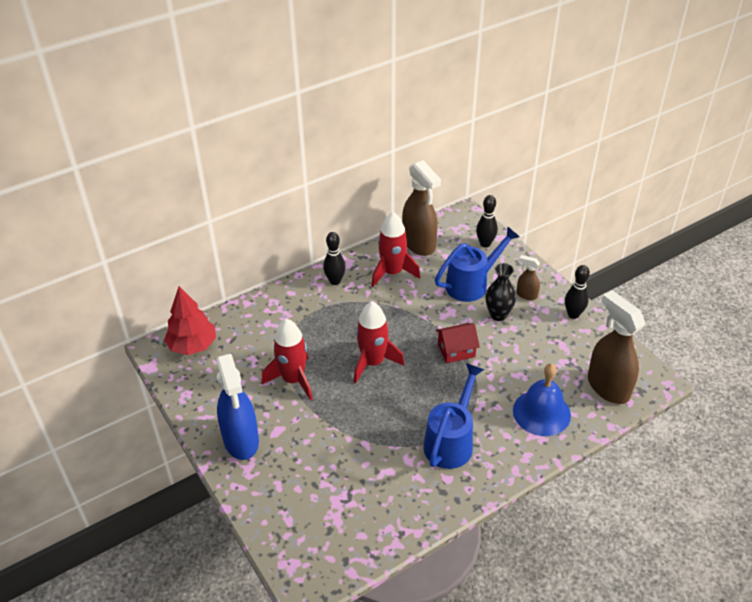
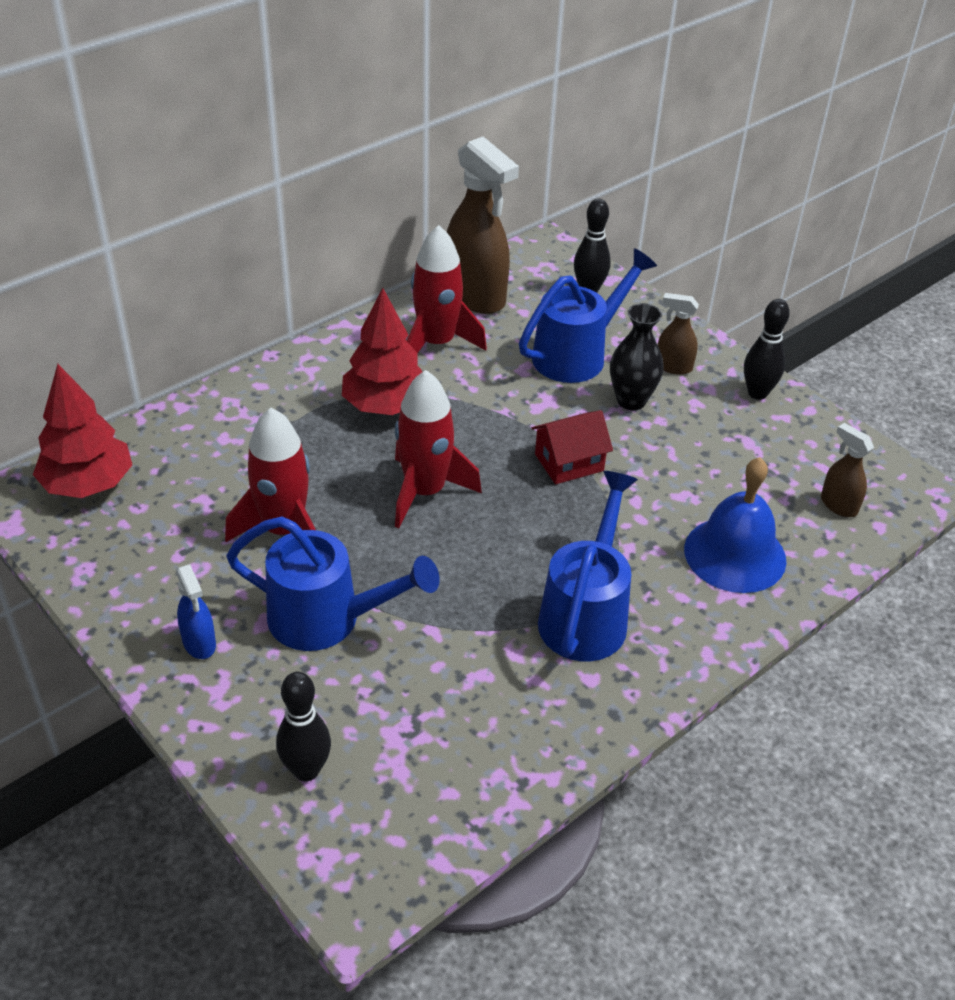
camera: 10 degrees left, 0 degrees up
blue spray bottle [216,353,259,460] -> blue spray bottle [176,564,216,659], size x0.48
black bowling pin [323,232,346,285] -> black bowling pin moved to [276,672,331,781]
brown spray bottle [588,290,646,404] -> brown spray bottle [821,423,874,517], size x0.48
none -> blue watering can [226,516,440,651]
none -> red tree [342,288,422,415]

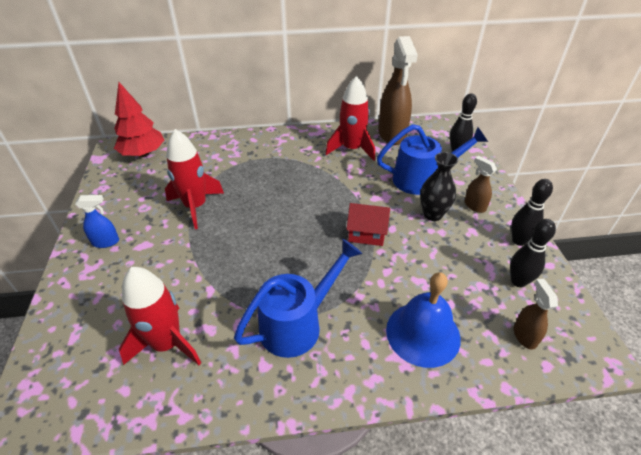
camera: 35 degrees right, 0 degrees up
blue spray bottle [176,564,216,659] -> blue spray bottle turned 105 degrees counterclockwise [75,195,119,248]
blue watering can [226,516,440,651] -> none
black bowling pin [276,672,331,781] -> black bowling pin moved to [510,219,556,287]
red tree [342,288,422,415] -> none
red rocket [395,370,482,528] -> red rocket moved to [119,267,201,365]

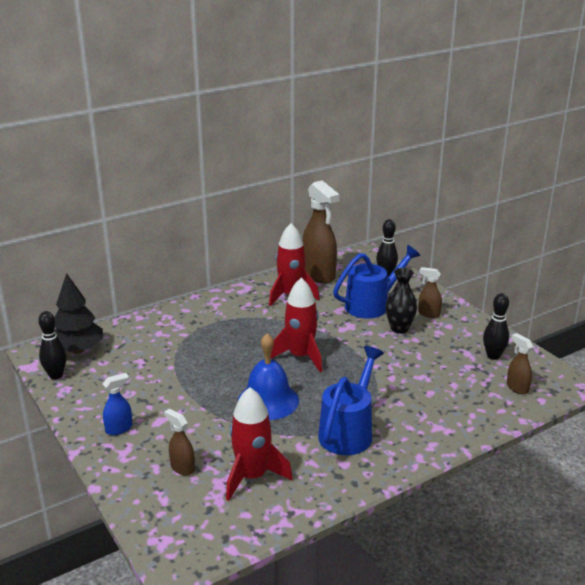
camera: 25 degrees left, 15 degrees down
red tree [114,82,164,157] -> black tree [54,273,103,354]
red rocket [165,129,224,229] -> red rocket moved to [271,278,322,372]
red house [346,203,390,246] -> none
blue bell [386,272,461,368] -> blue bell moved to [238,333,299,420]
black bowling pin [511,179,553,246] -> black bowling pin moved to [39,311,67,380]
none -> brown spray bottle [164,409,195,475]

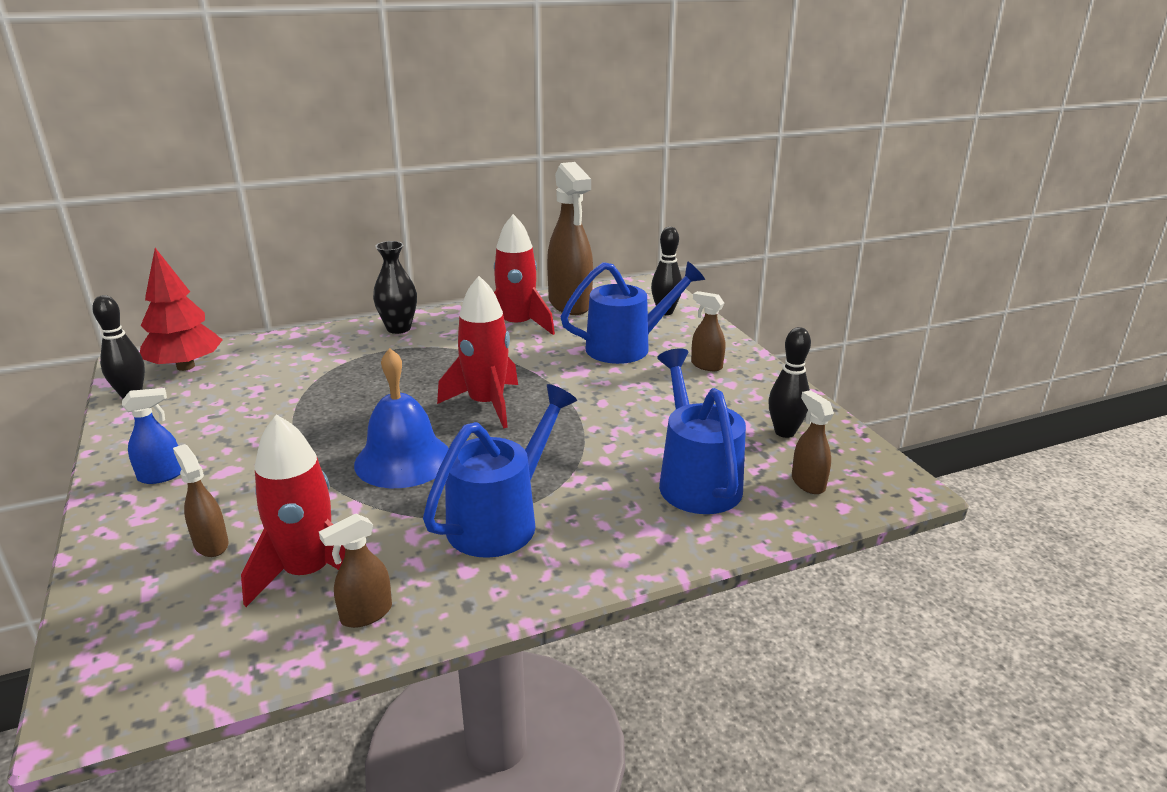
camera: 10 degrees right, 0 degrees up
black tree [54,273,103,354] -> red tree [140,248,222,371]
black vase [386,268,417,334] -> black vase moved to [373,241,417,334]
none -> brown spray bottle [319,514,392,628]
none -> blue watering can [657,348,746,514]

